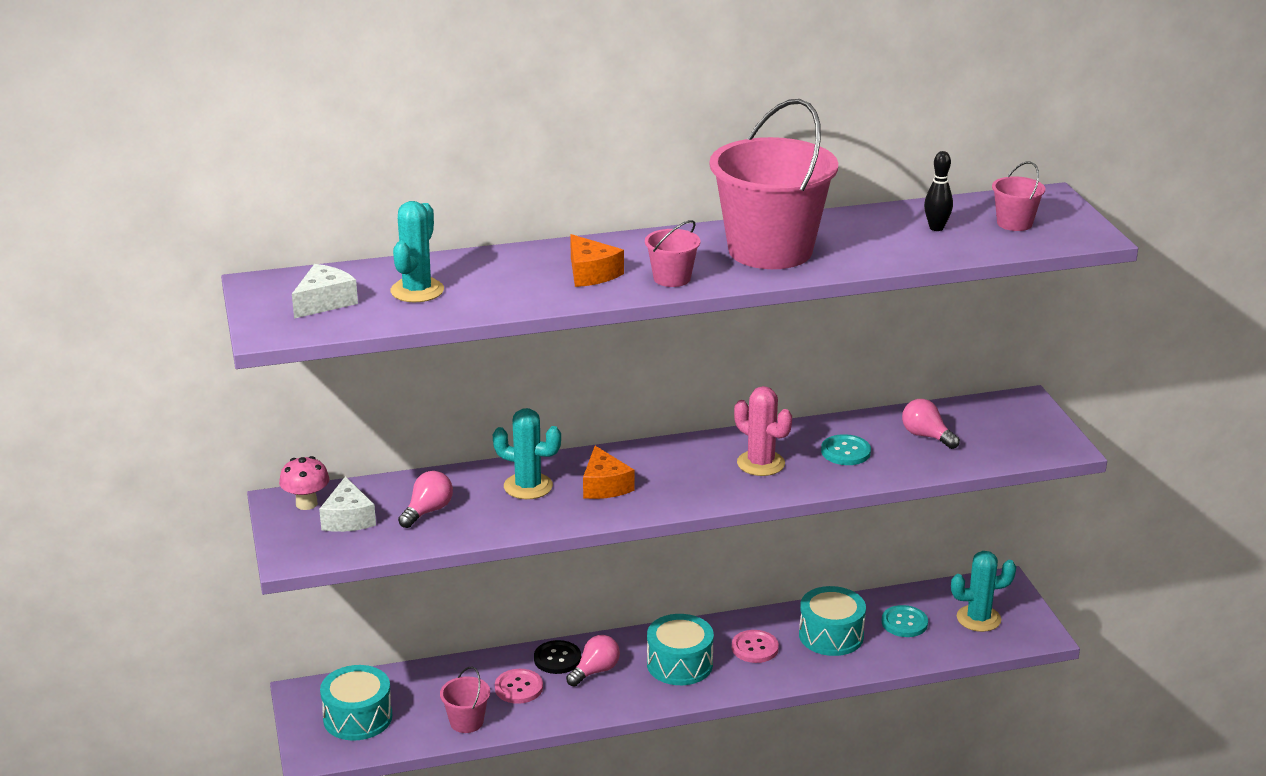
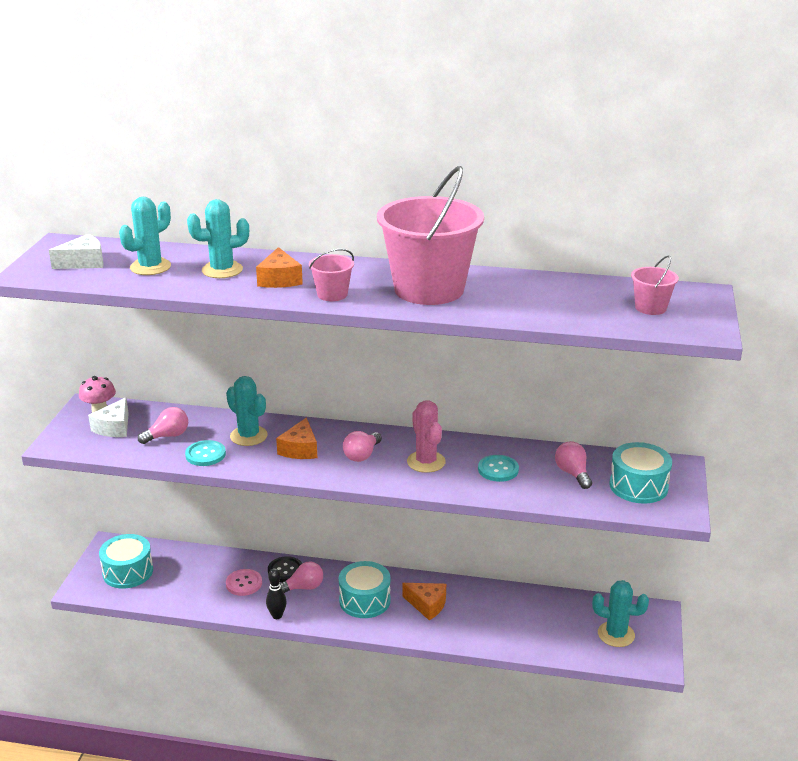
camera: 25 degrees right, 0 degrees up
pink bucket [440,666,490,733] -> none
pink button [732,630,779,663] -> orange cheese [402,583,446,620]
turquoise drum [799,586,866,656] -> turquoise drum moved to [609,442,672,504]
turquoise button [882,605,928,637] -> turquoise button moved to [185,440,226,466]
black bowling pin [924,151,953,231] -> black bowling pin moved to [266,568,287,619]
none -> turquoise cactus [187,199,249,278]
none -> pink light bulb [343,431,382,462]

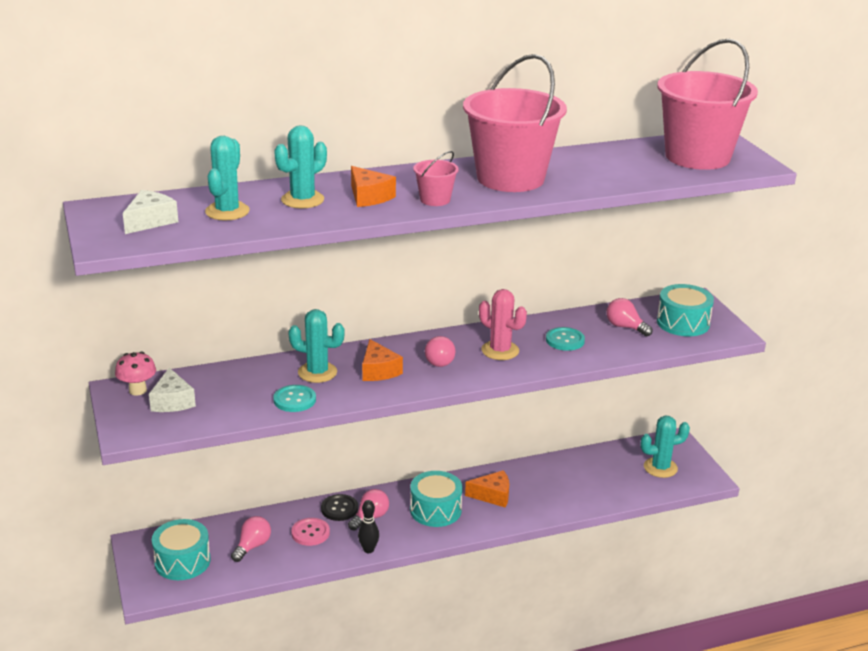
camera: 30 degrees left, 0 degrees up
pink light bulb [138,407,188,444] -> pink light bulb moved to [231,516,271,562]
pink bucket [631,256,679,315] -> pink bucket [657,39,758,170], size x2.34

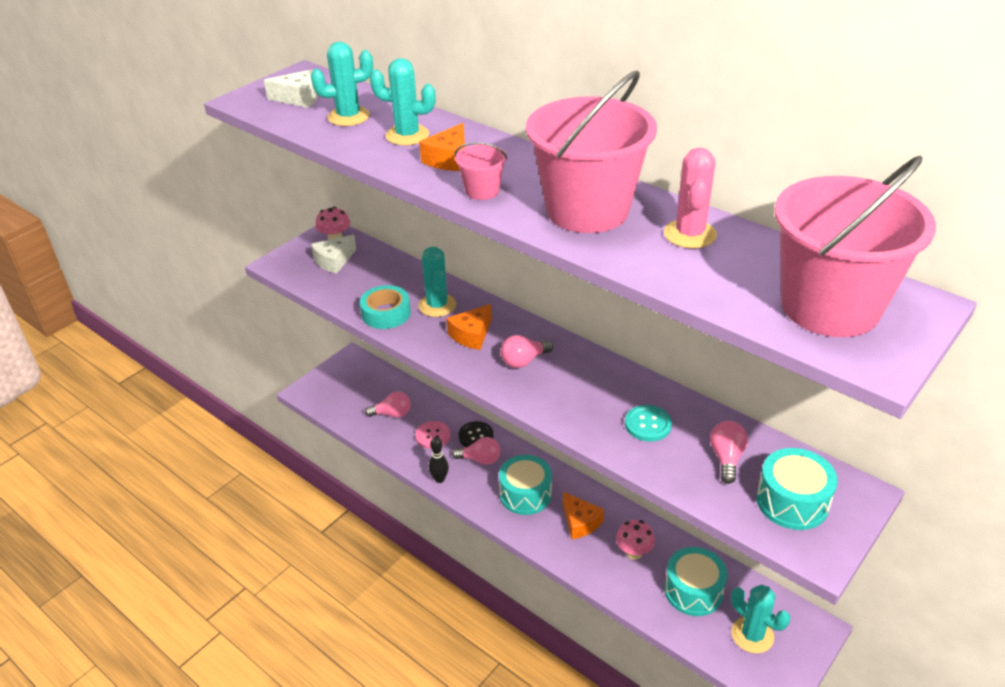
camera: 60 degrees right, 10 degrees up
turquoise drum [152,519,210,580] -> turquoise drum moved to [664,547,727,616]
turquoise button [273,385,316,412] -> turquoise tape [360,285,411,329]
pink cactus [479,289,527,360] -> pink cactus moved to [664,148,717,248]
none -> pink mushroom [616,520,655,560]

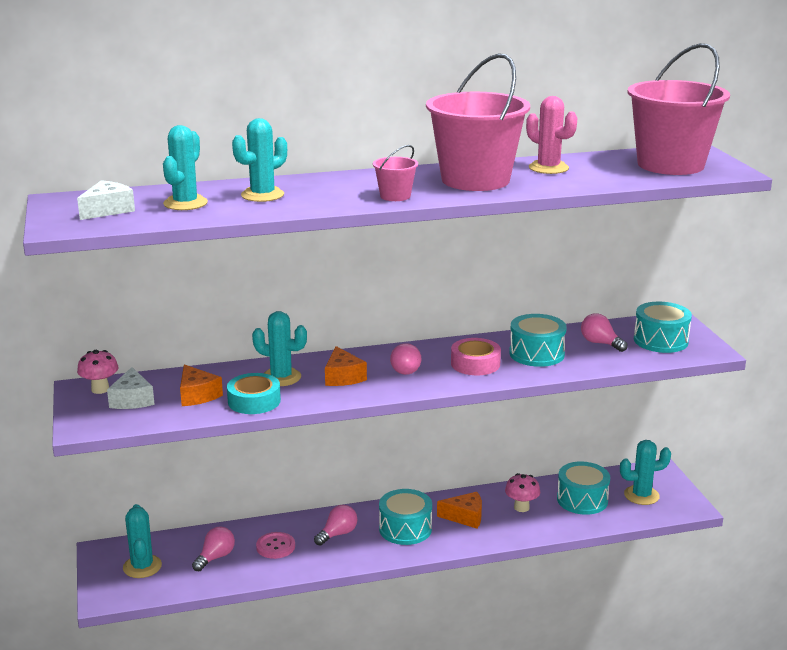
camera: 55 degrees left, 15 degrees down
orange cheese [419,123,465,171] -> orange cheese moved to [180,364,223,406]
black bowling pin [429,437,449,483] -> none
black button [458,421,493,447] -> none
turquoise button [625,405,672,442] -> turquoise drum [509,314,567,367]
none -> turquoise cactus [123,504,162,578]
none -> pink tape [451,338,501,375]

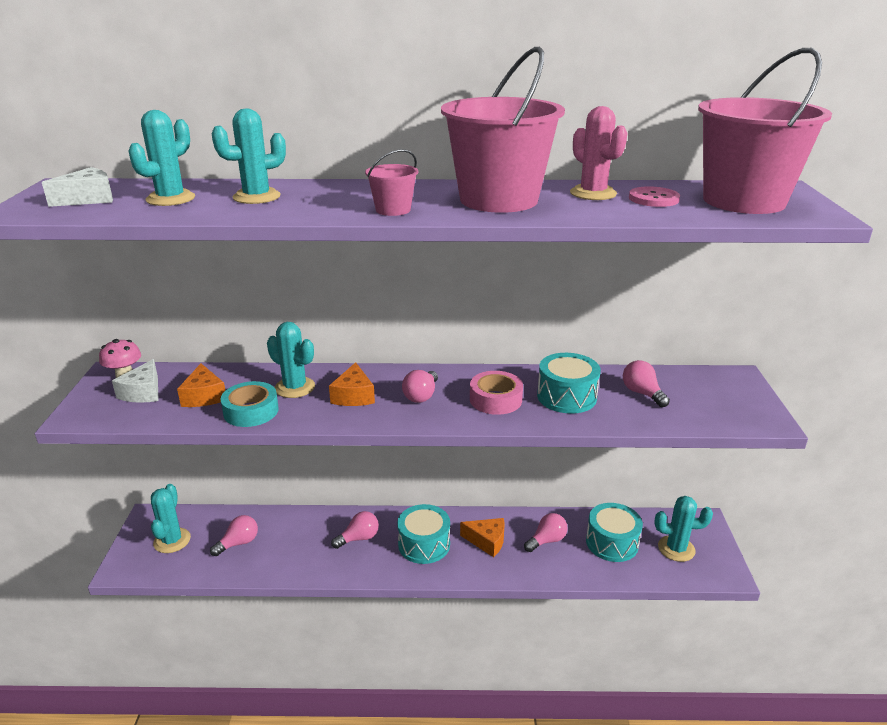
camera: 15 degrees right, 5 degrees up
pink button [256,532,295,559] -> pink button moved to [629,186,680,207]
pink mushroom [505,473,540,512] -> pink light bulb [524,513,568,552]
turquoise drum [634,302,692,353] -> none

